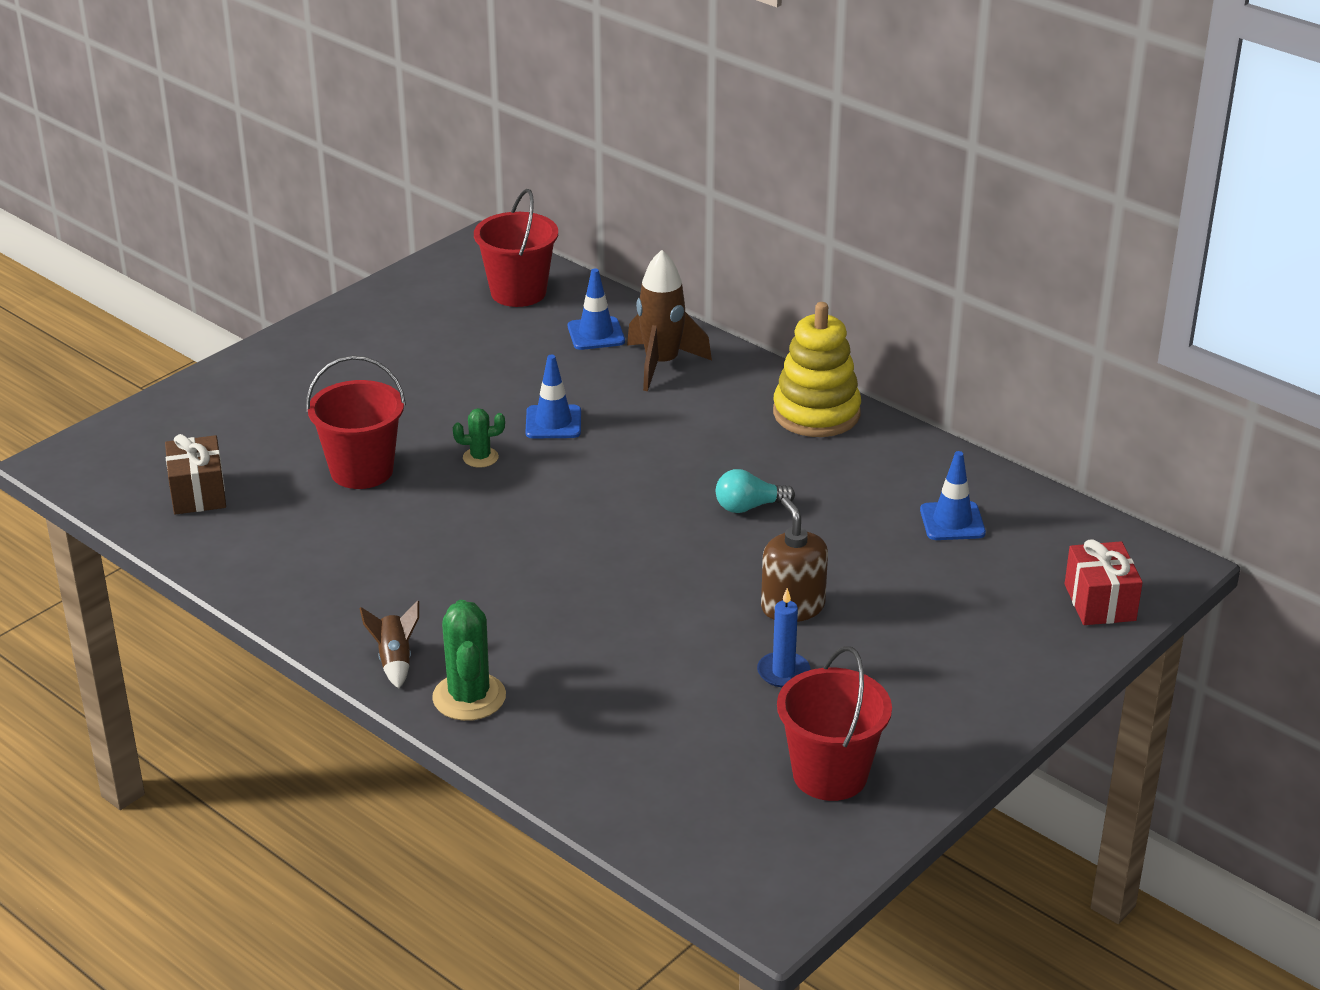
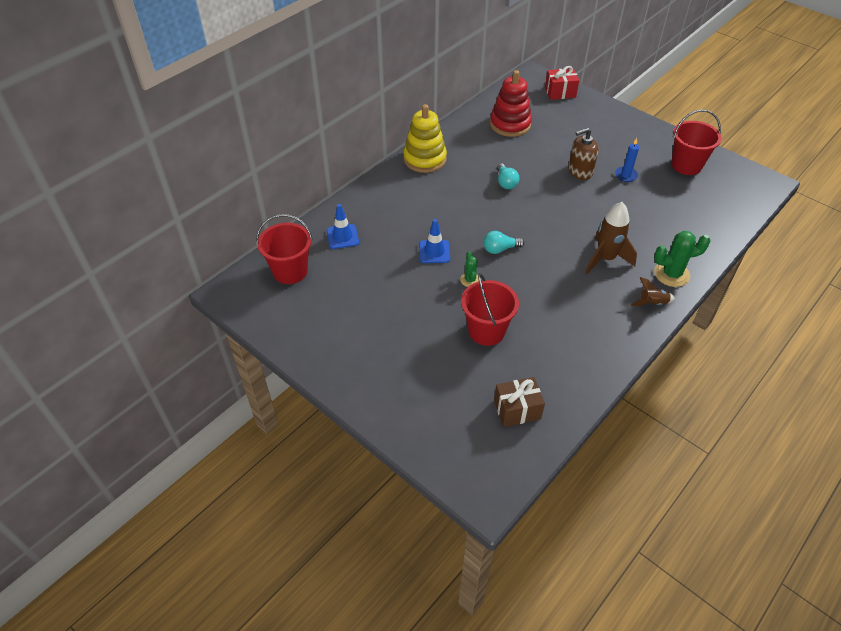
camera: 90 degrees left, 15 degrees up
brown rocket [627,250,712,391] -> brown rocket moved to [586,202,637,274]
blue traffic cone [920,451,986,540] -> red stacking toy [490,70,532,137]
none -> turquoise light bulb [484,231,524,254]

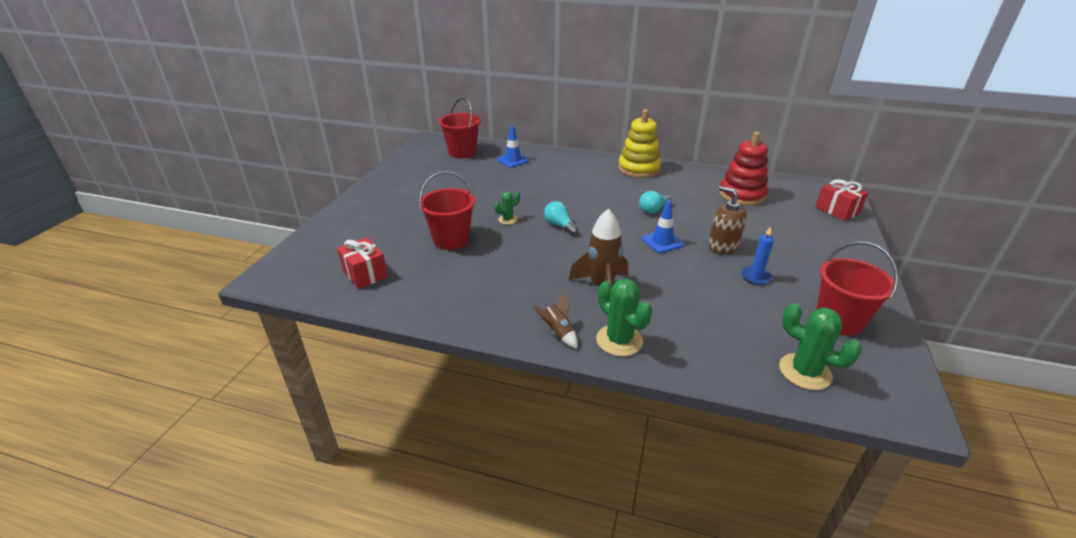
camera: 65 degrees right, 15 degrees down
blue traffic cone [419,219,450,263] -> blue traffic cone moved to [642,200,684,253]
brown gift [494,377,545,427] -> red gift [337,237,388,289]
none -> green cactus [779,303,862,390]

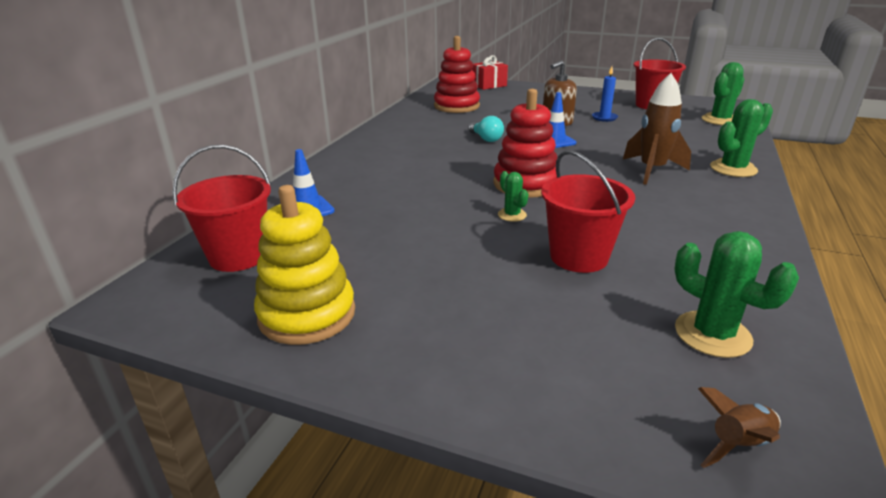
camera: 85 degrees left, 5 degrees down
red gift [337,237,388,289] -> green cactus [674,231,799,358]
brown rocket [533,293,578,349] -> brown rocket moved to [698,387,781,468]
turquoise light bulb [544,201,578,235] -> red stacking toy [493,89,560,198]
yellow stacking toy [618,109,661,178] -> yellow stacking toy moved to [254,185,355,345]

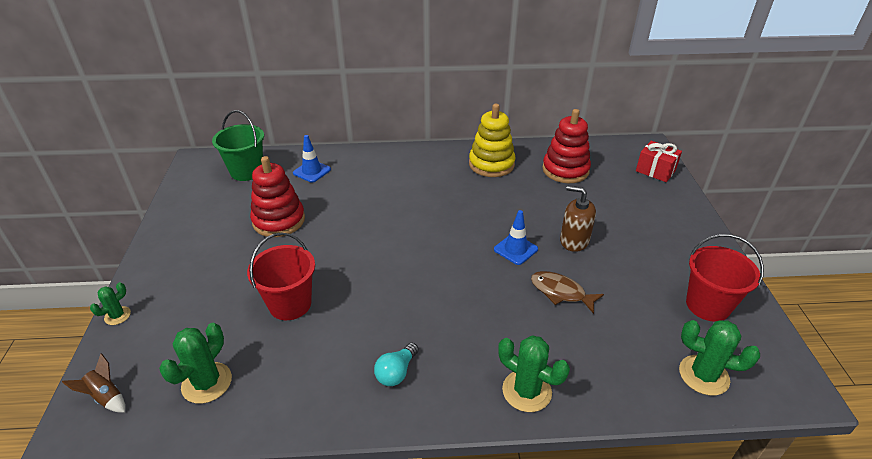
camera: 65 degrees right, 10 degrees up
red bucket [172,145,271,272] -> green bucket [212,110,264,181]
yellow stacking toy [254,185,355,345] -> yellow stacking toy moved to [469,104,515,177]
turquoise light bulb [468,116,504,142] -> turquoise light bulb moved to [374,343,419,386]
red stacking toy [493,89,560,198] -> red stacking toy moved to [250,156,305,237]
green cactus [498,171,528,222] -> green cactus moved to [90,282,131,325]
blue candle [592,66,618,122] -> none
brown rocket [623,73,691,185] -> none
none -> brown fish [531,271,604,314]

